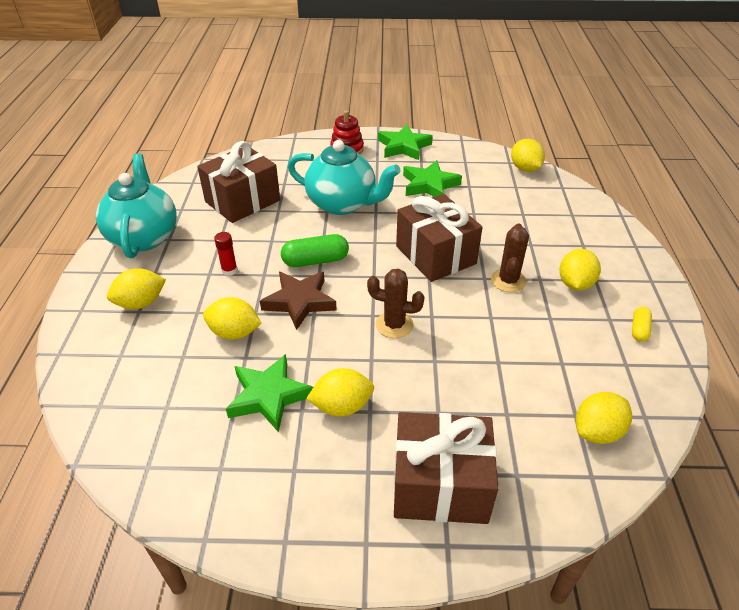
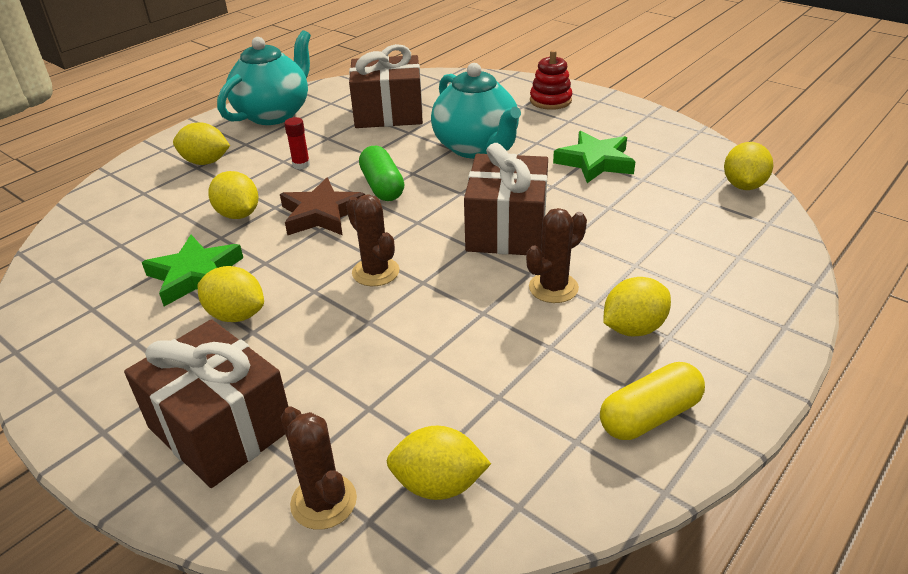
camera: 40 degrees right, 5 degrees down
green capsule [281,234,349,267] -> green capsule turned 45 degrees clockwise [359,146,404,201]
green star [378,124,433,160] -> none
yellow capsule [632,307,652,342] -> yellow capsule [600,362,705,440], size x1.75
none -> brown cactus [281,407,357,530]

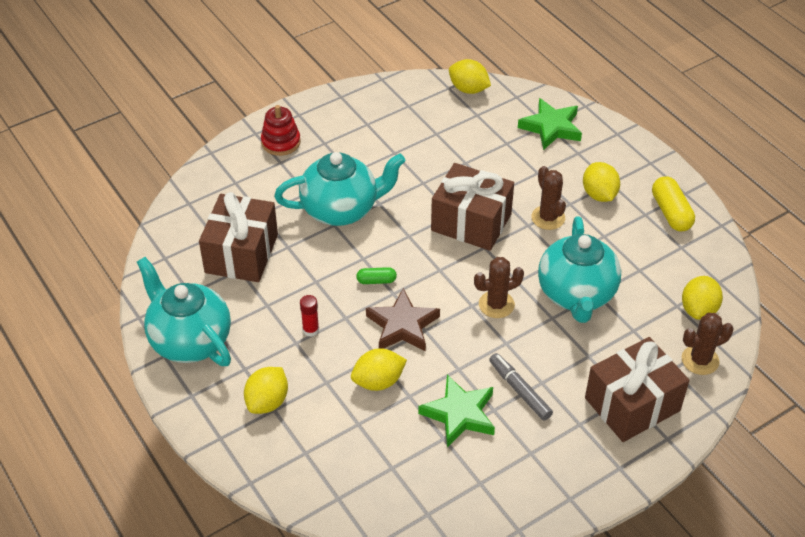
camera: 75 degrees left, 10 degrees up
yellow lemon [198,266,264,322] -> grey marker [489,353,553,421]
green capsule [359,146,404,201] -> green capsule [356,267,397,284], size x0.57
green star [553,131,635,183] -> green star moved to [518,98,582,150]
none -> turquoise teapot [538,216,621,323]

